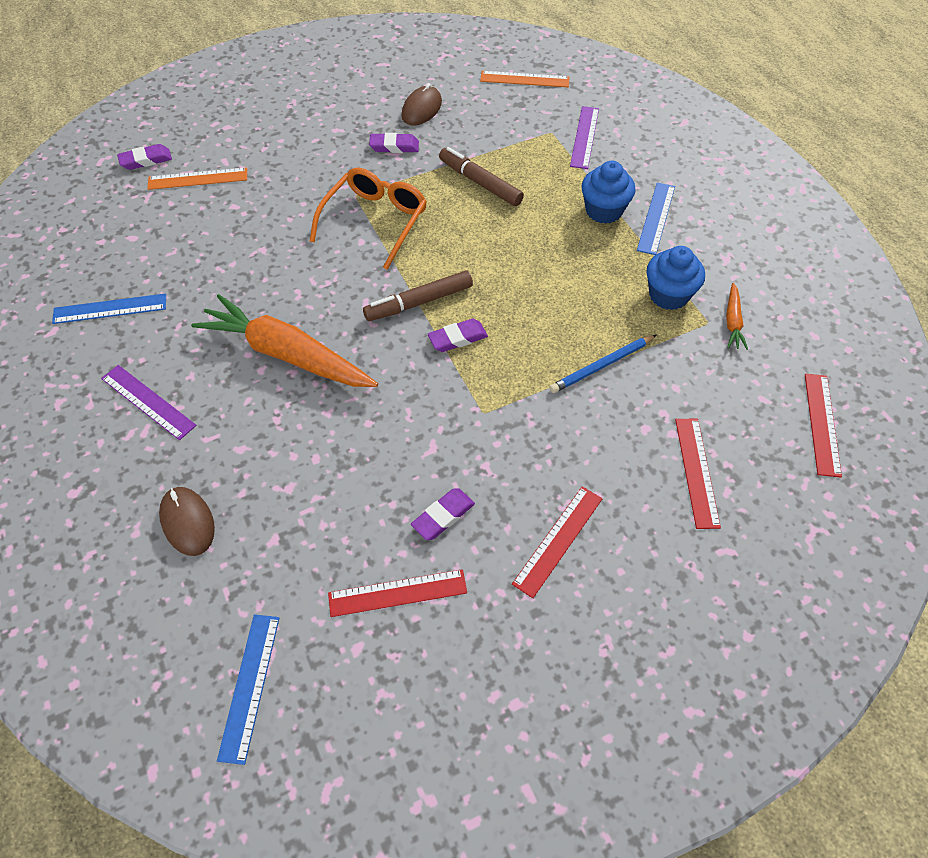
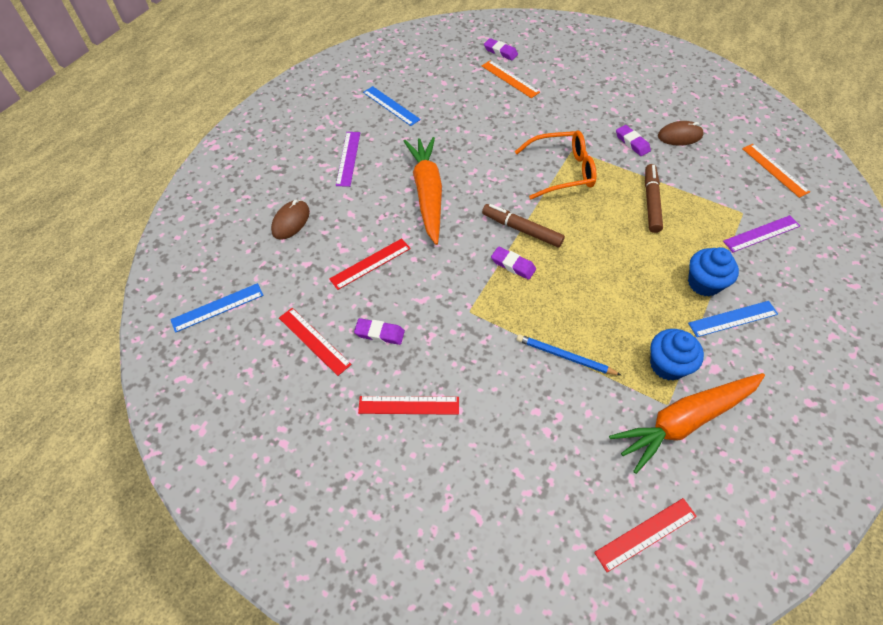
camera: 55 degrees right, 0 degrees up
red ruler [675,418,721,529] -> red ruler moved to [329,238,411,290]
orange carrot [726,283,748,350] -> orange carrot [609,373,765,474], size x2.31

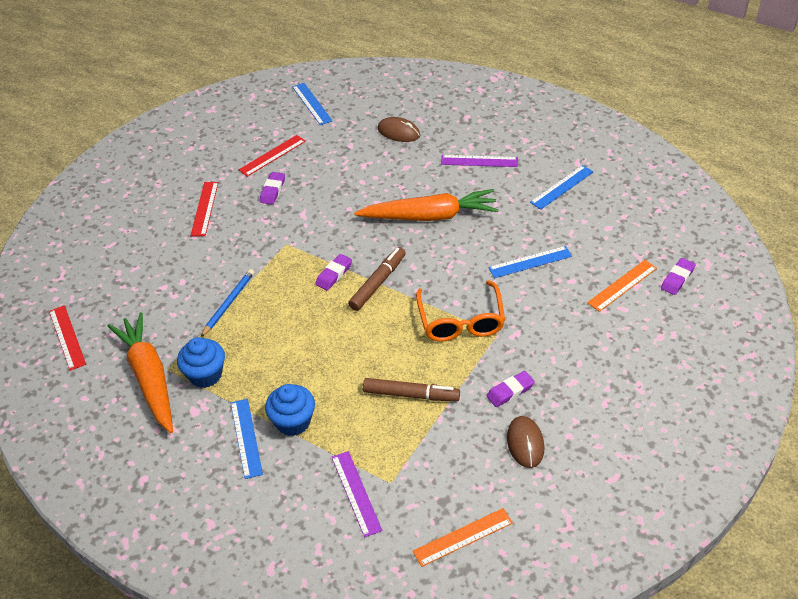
camera: 95 degrees right, 10 degrees down
red ruler [329,238,411,290] -> none
none -> blue ruler [488,246,572,278]

